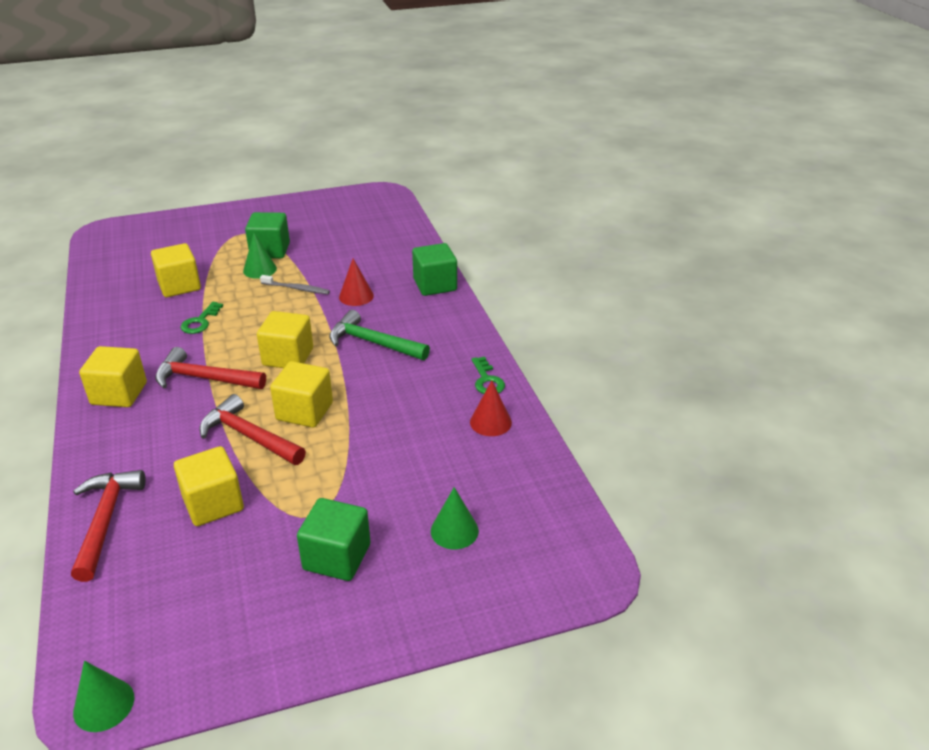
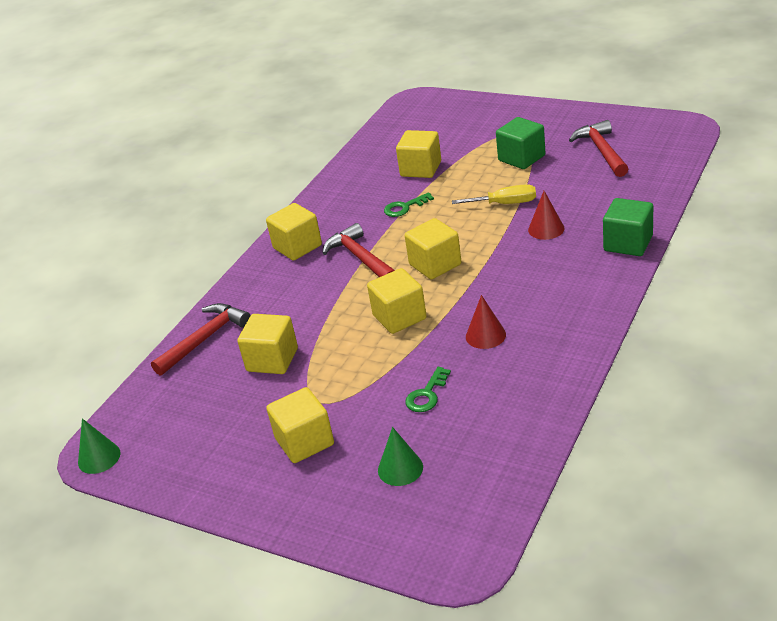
camera: 50 degrees right, 0 degrees up
red hammer [200,394,306,465] -> red hammer moved to [569,120,628,177]
green cone [243,233,277,279] -> none
grey toothbrush [260,275,330,294] -> yellow screwdriver [452,184,536,204]
green cube [297,498,370,581] -> yellow cube [266,387,334,463]
green hammer [329,310,430,360] -> none
red cone [470,381,512,436] -> red cone moved to [466,295,506,349]
green key [472,356,505,394] -> green key moved to [405,367,451,412]

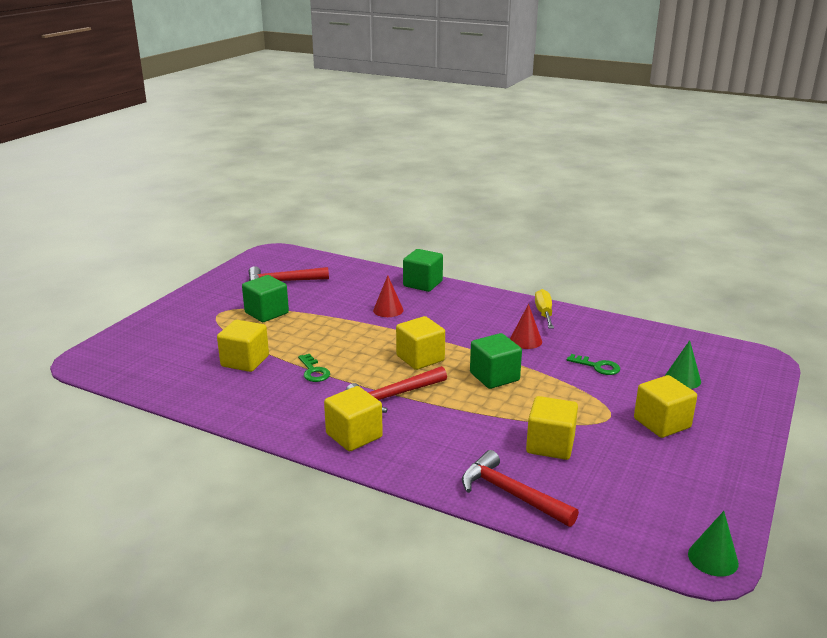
camera: 95 degrees left, 10 degrees down
yellow cube [367,268,427,334] -> green cube [470,333,522,389]
yellow screwdriver [452,184,536,204] -> yellow screwdriver moved to [535,289,554,328]

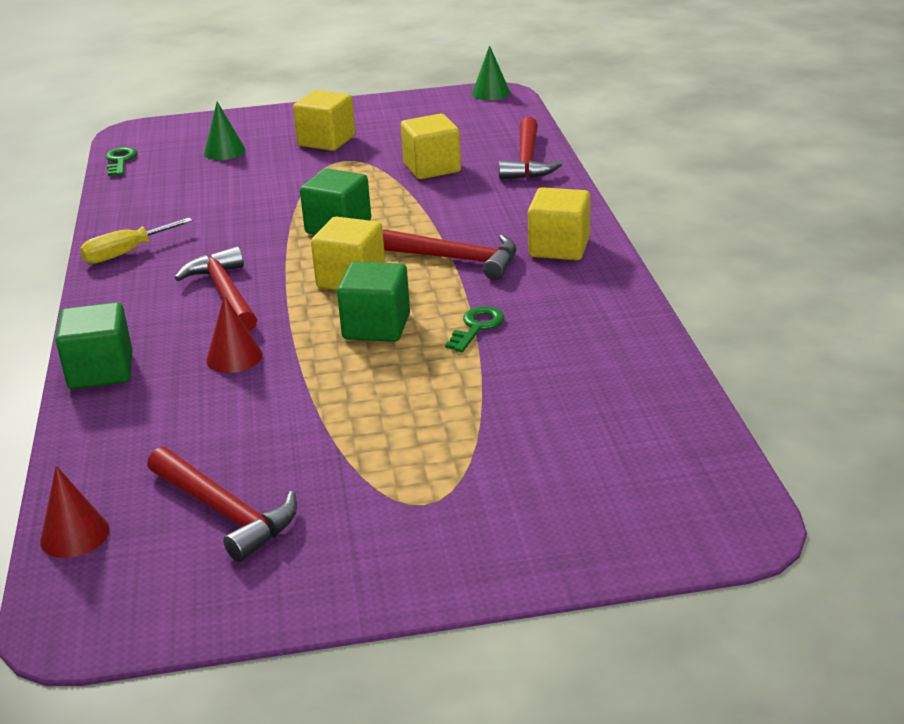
camera: 125 degrees left, 5 degrees up
yellow cube [217,320,269,372] -> none
green cube [242,275,289,322] -> green cube moved to [337,262,410,342]
red cone [510,304,542,349] -> red cone moved to [40,466,110,558]
green key [567,354,620,375] -> green key moved to [105,147,137,176]
none -> red hammer [175,247,257,332]

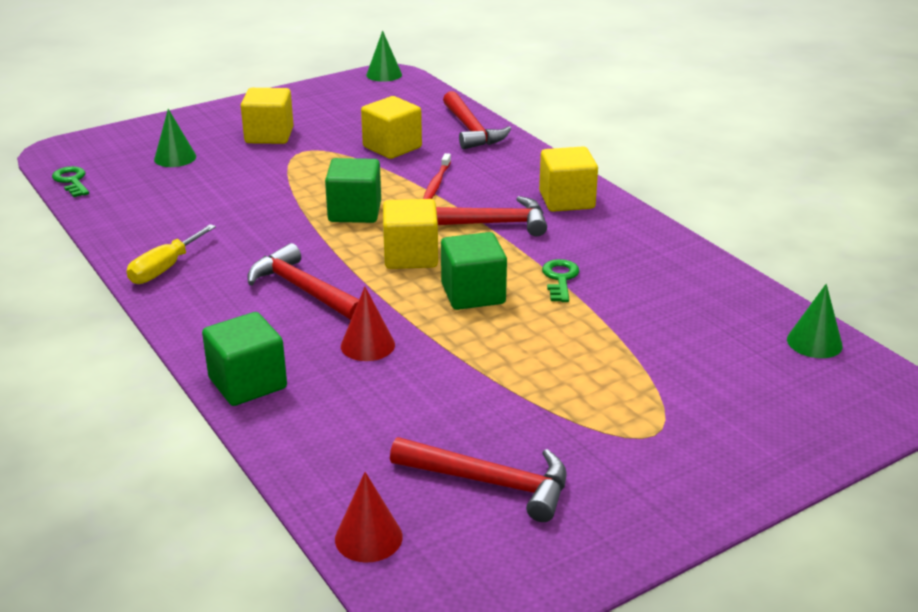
camera: 25 degrees left, 0 degrees up
none -> red toothbrush [423,153,451,199]
none -> green cone [787,284,843,358]

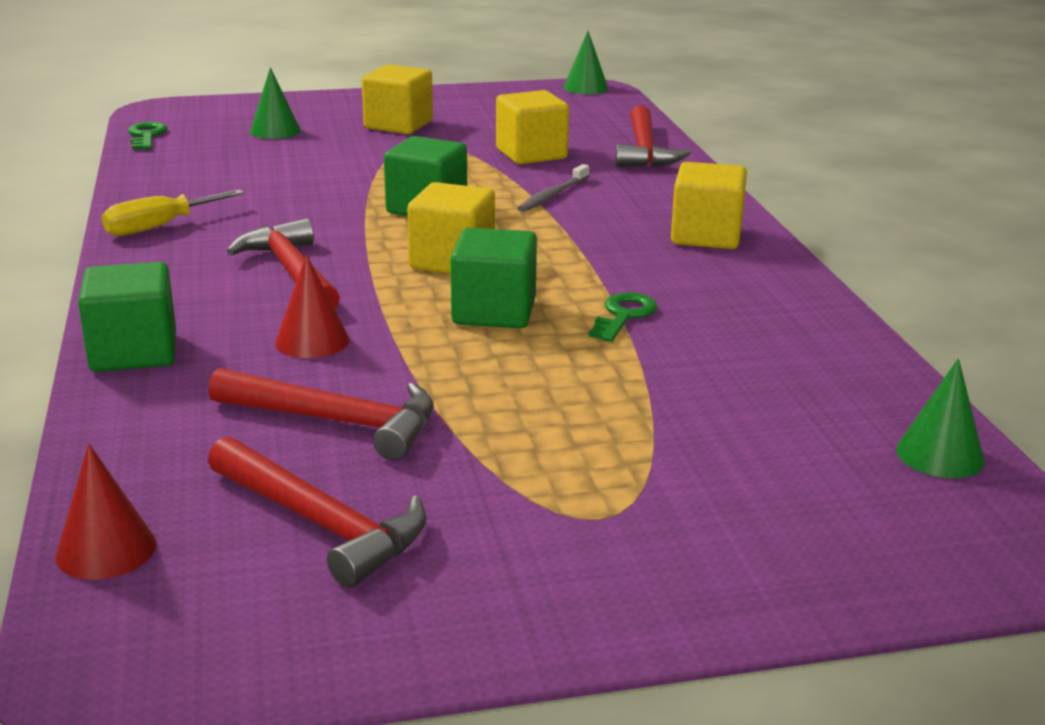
camera: 20 degrees right, 5 degrees down
red toothbrush [423,153,451,199] -> grey toothbrush [518,164,589,212]
red hammer [436,196,547,236] -> red hammer moved to [208,368,434,460]

